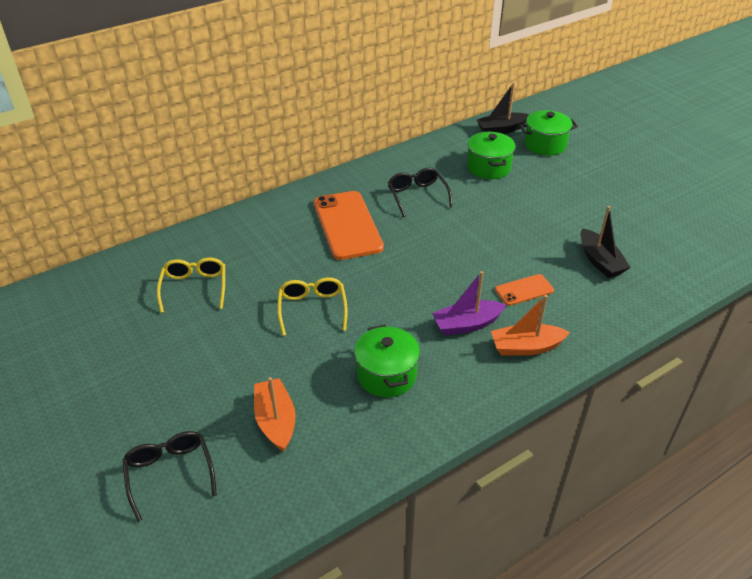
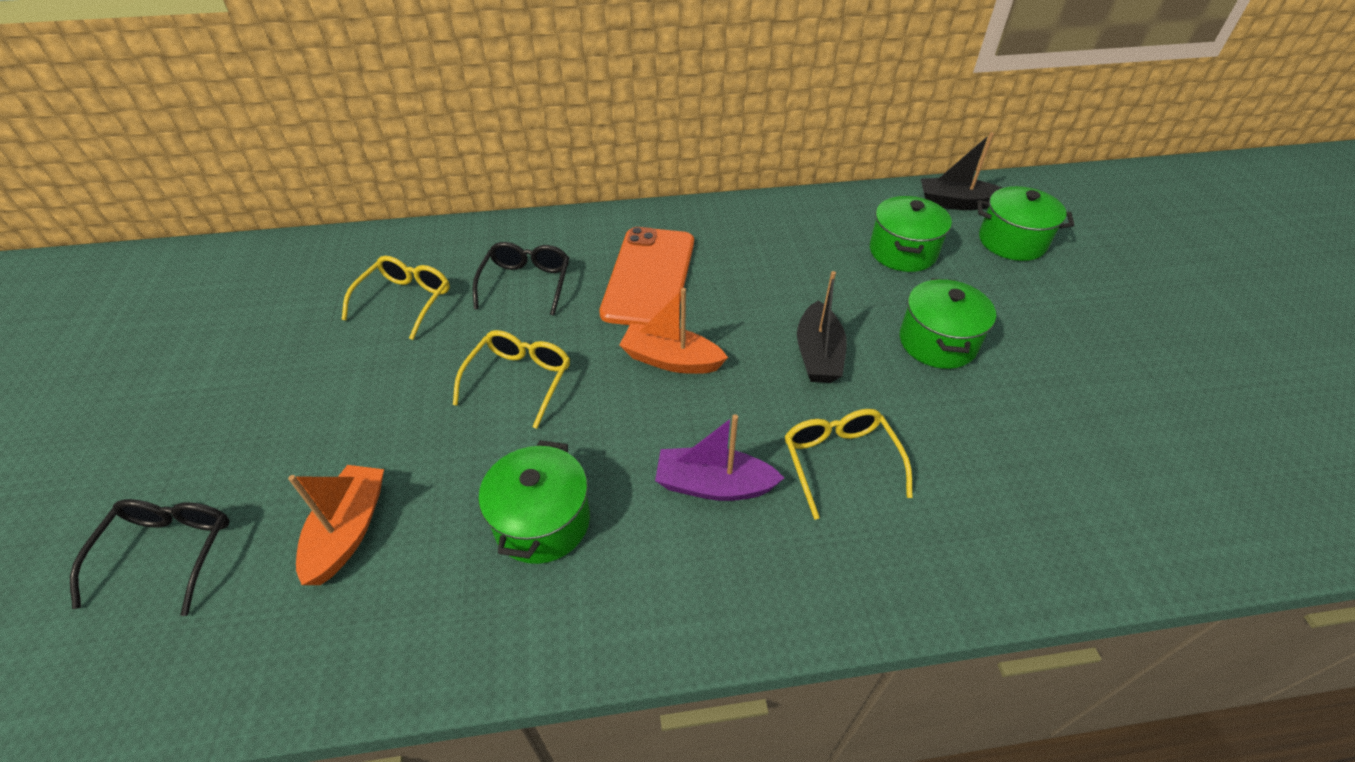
camera: 25 degrees right, 5 degrees up
black glasses [388,168,453,217] -> black glasses moved to [473,242,569,316]
orange boat [491,295,570,356] -> orange boat moved to [619,288,728,374]
orange phone [495,274,554,306] -> yellow glasses [785,409,913,519]
black boat [580,206,631,278] -> black boat moved to [797,271,847,383]
none -> green pot [900,278,996,369]

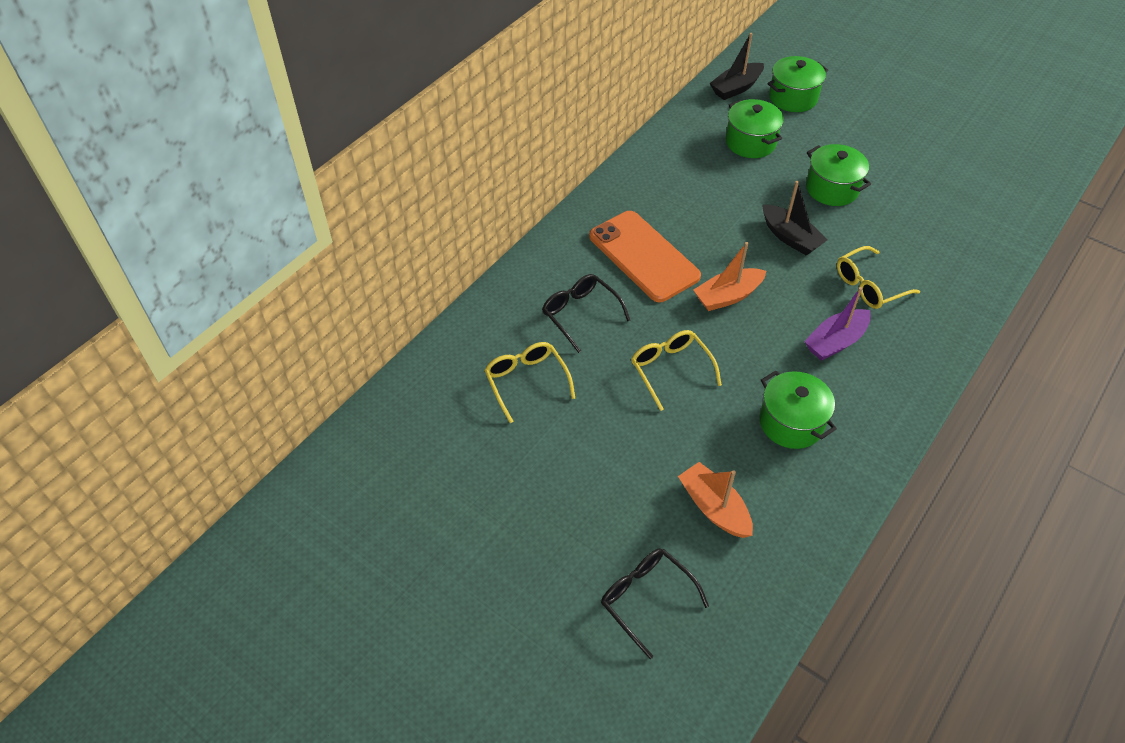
camera: 45 degrees left, 5 degrees up
yellow glasses [785,409,913,519] -> yellow glasses turned 60 degrees counterclockwise [837,246,920,309]

